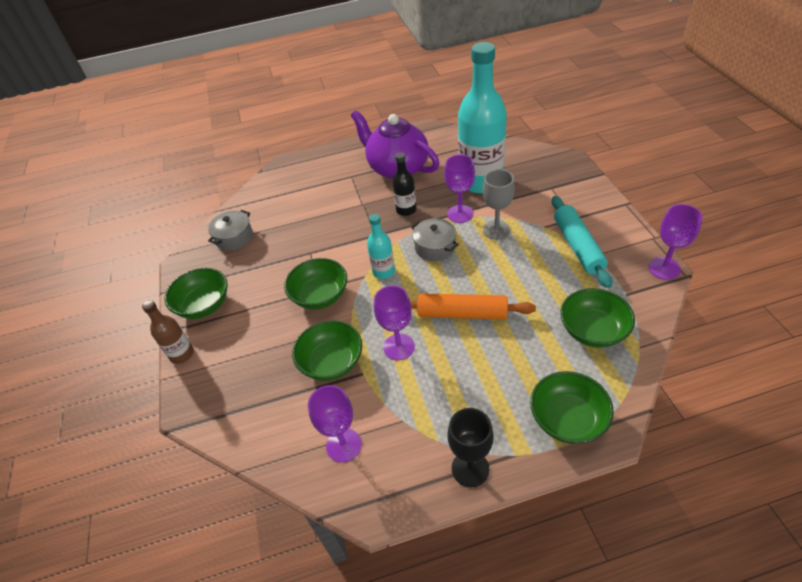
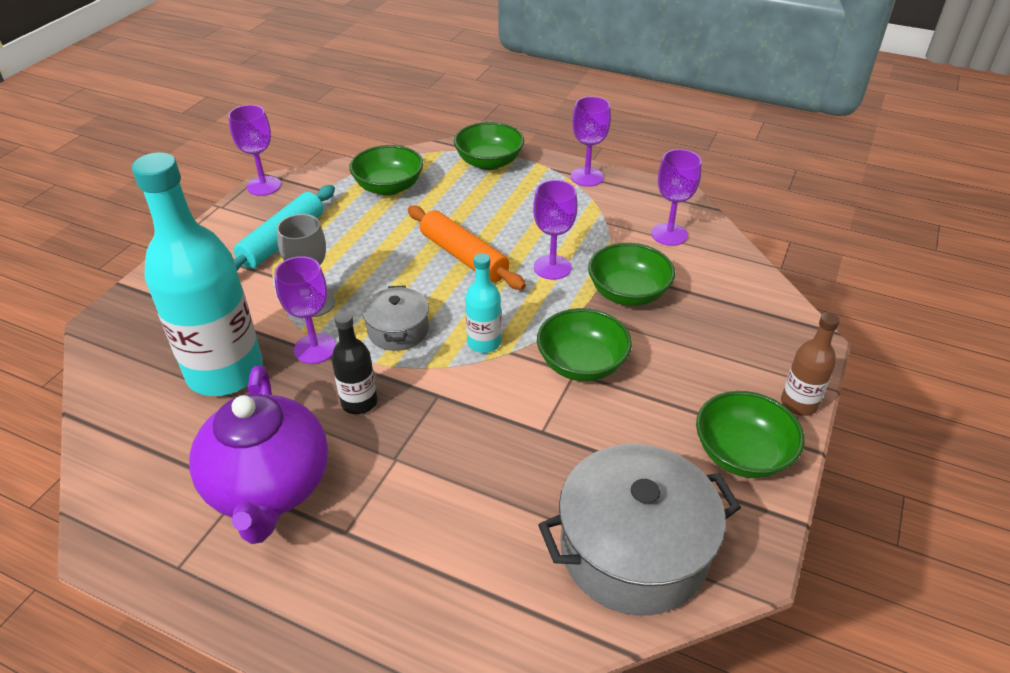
camera: 145 degrees left, 5 degrees down
grey pot [208,210,253,251] -> grey pot [538,444,741,615], size x1.88
black goblet [447,408,494,487] -> purple goblet [571,96,611,187]

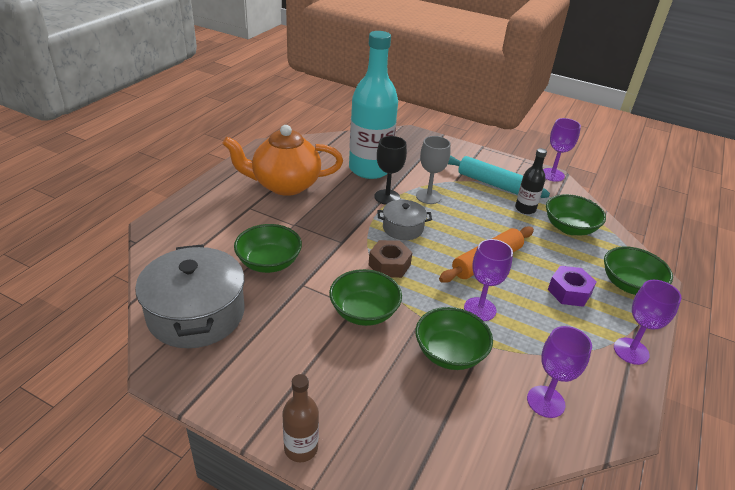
camera: 90 degrees right, 5 degrees down
purple teapot [189,365,328,544] -> orange teapot [222,125,343,196]
purple goblet [274,256,336,364] -> black goblet [374,136,407,205]
black bottle [331,311,377,414] -> black bottle moved to [515,148,547,214]
turquoise bottle [465,253,501,353] -> brown nut [368,240,412,278]
green bowl [696,391,804,478] -> green bowl moved to [234,224,302,273]
none -> purple nut [548,266,596,307]

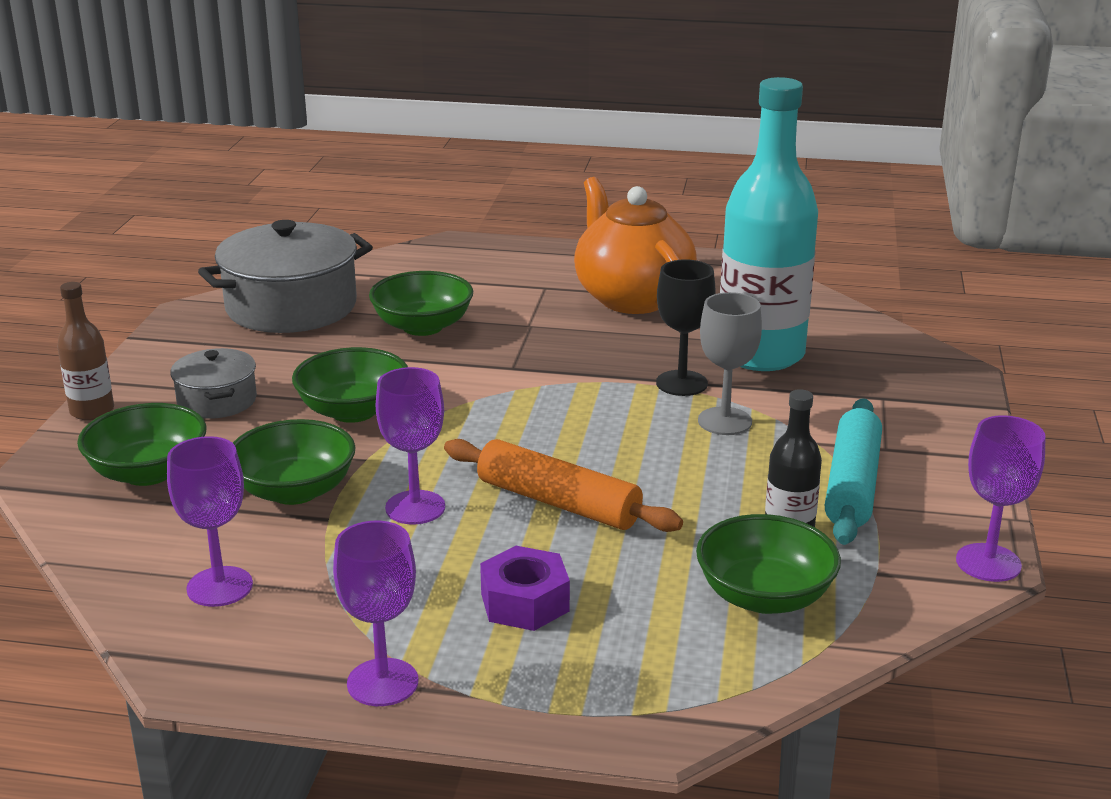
camera: 75 degrees right, 10 degrees down
brown nut [368,240,412,278] -> none
grey pot [377,200,432,240] -> grey pot moved to [170,348,257,419]
green bowl [604,246,673,295] -> green bowl moved to [77,403,207,486]

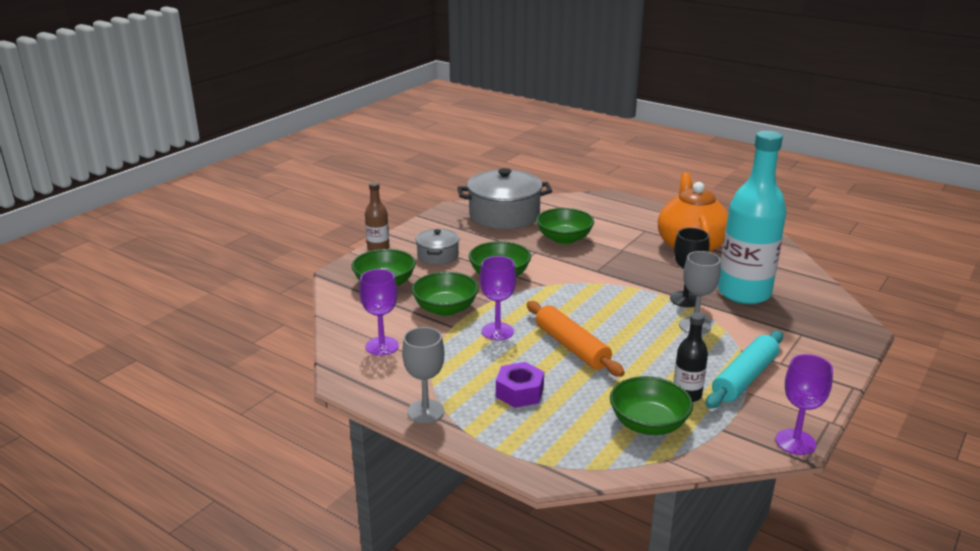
camera: 25 degrees right, 0 degrees up
purple goblet [333,521,419,706] -> grey goblet [402,327,444,423]

